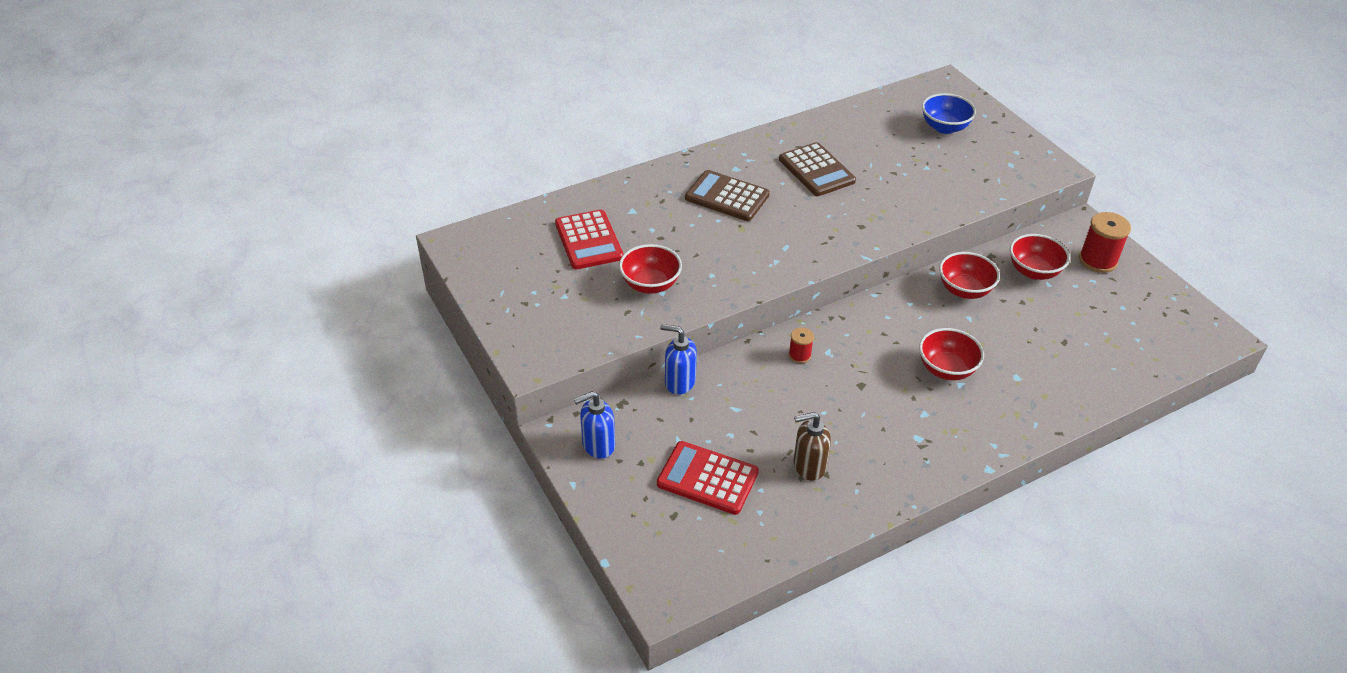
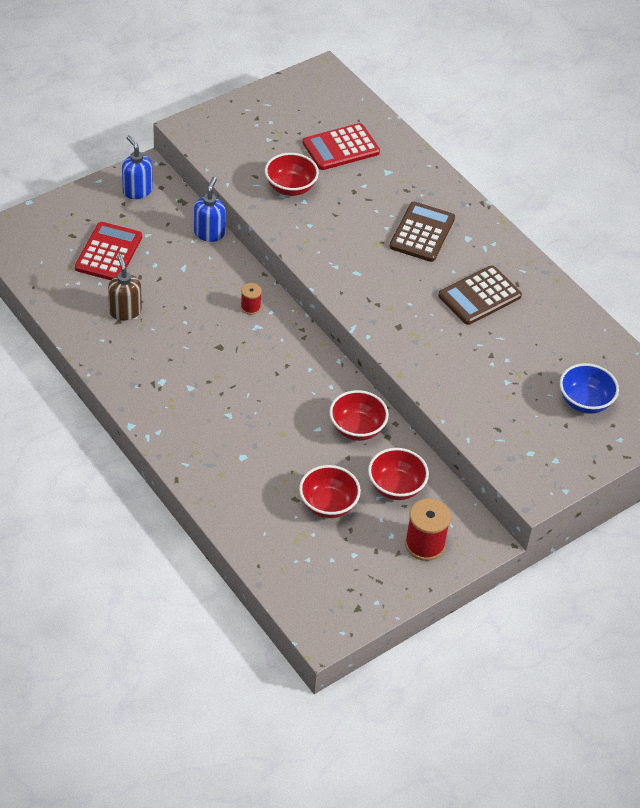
camera: 80 degrees right, 5 degrees up
red bowl [919,328,984,380] -> red bowl moved to [299,465,361,518]

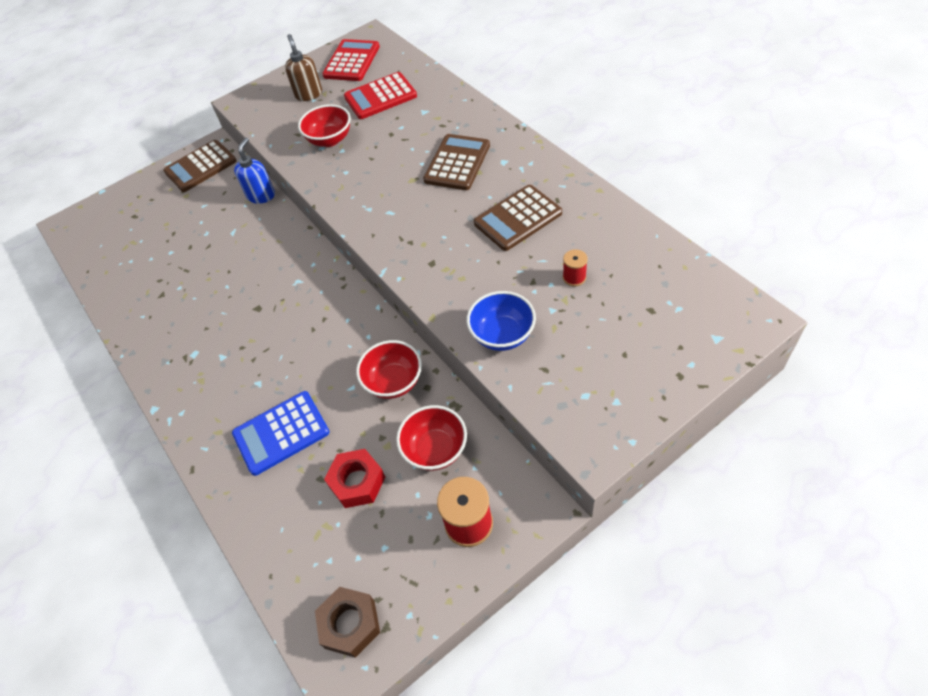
camera: 10 degrees right, 5 degrees up
red calculator [75,222,142,280] -> red calculator moved to [322,39,380,81]
brown soap dispenser [108,254,142,320] -> brown soap dispenser moved to [285,34,322,101]
blue soap dispenser [122,135,153,199] -> brown calculator [163,140,237,192]
red spool [241,283,262,315] -> red spool moved to [563,249,588,286]
red bowl [299,465,361,518] -> red nut [324,449,385,508]
blue bowl [560,363,619,414] -> blue bowl moved to [466,291,536,351]
none -> blue calculator [232,391,330,476]
none -> brown nut [315,587,380,658]

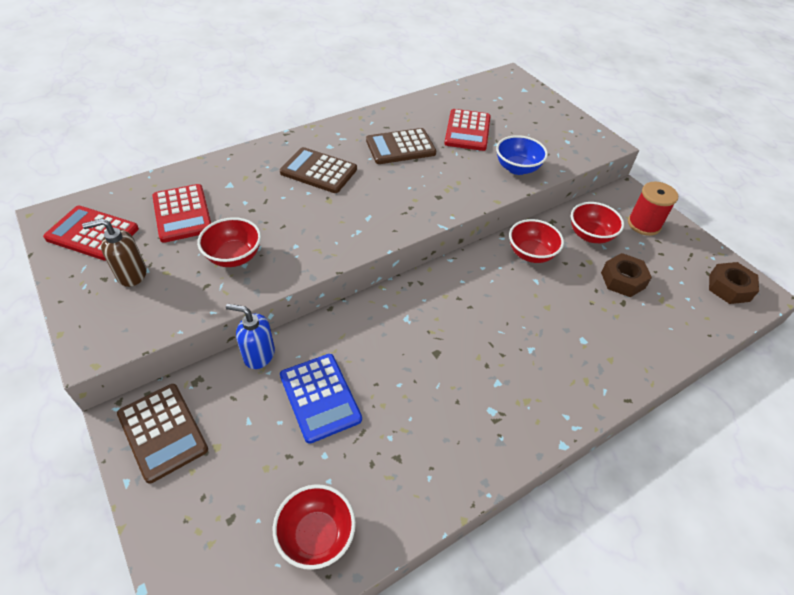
camera: 95 degrees left, 5 degrees down
blue calculator [232,391,330,476] -> blue calculator moved to [280,354,362,444]
red nut [324,449,385,508] -> brown nut [601,253,652,297]
brown calculator [474,185,562,251] -> brown calculator turned 105 degrees clockwise [366,128,436,164]
red spool [563,249,588,286] -> red calculator [444,109,490,151]
none -> red bowl [273,484,356,570]

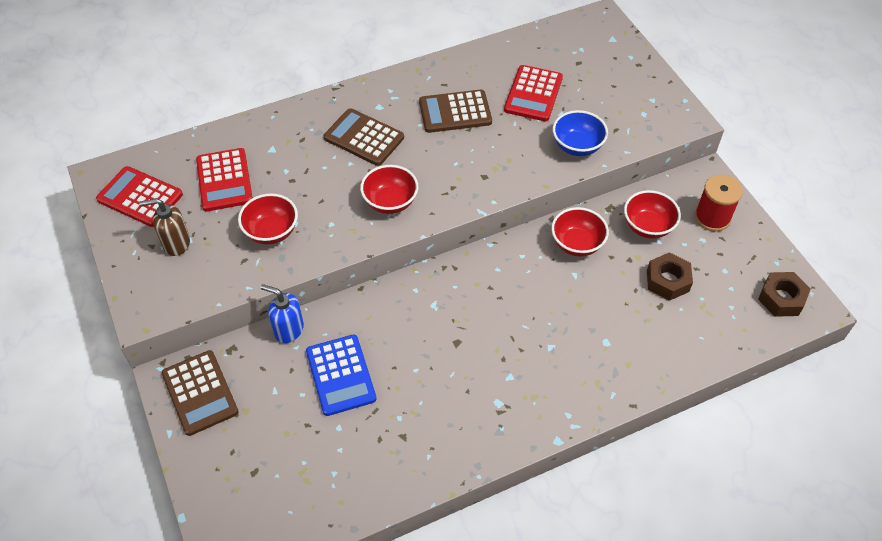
camera: 10 degrees right, 5 degrees up
red bowl [273,484,356,570] -> red bowl moved to [360,165,418,214]

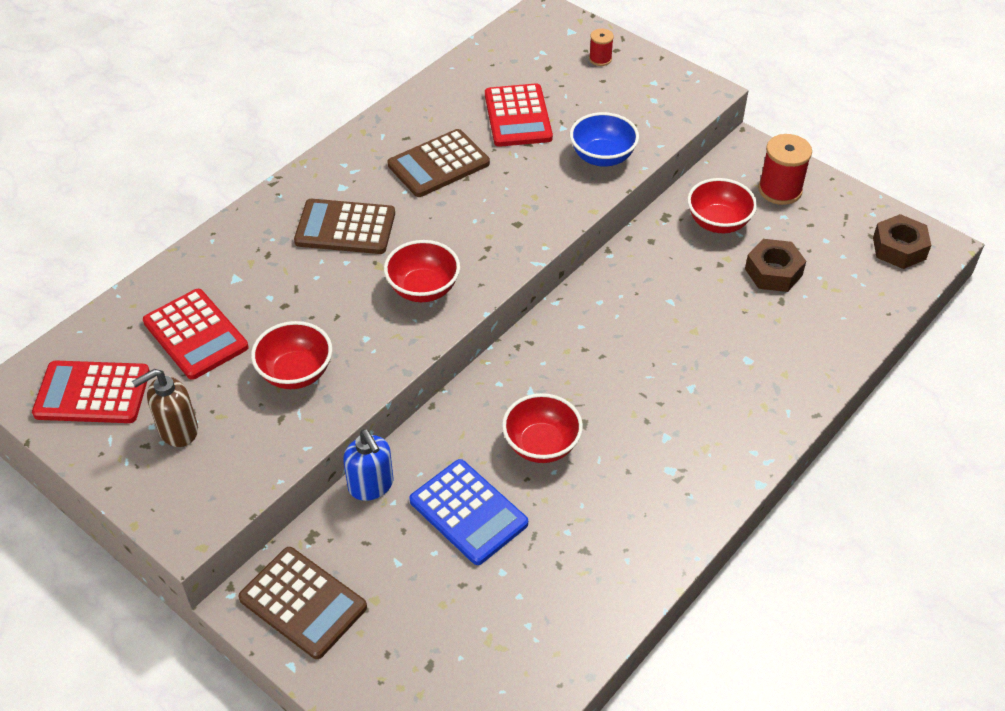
camera: 25 degrees left, 5 degrees down
blue soap dispenser [261,284,304,343] -> blue soap dispenser turned 120 degrees counterclockwise [343,429,394,501]
red bowl [551,207,609,256] -> red bowl moved to [502,393,583,463]
none -> red spool [589,28,614,66]

